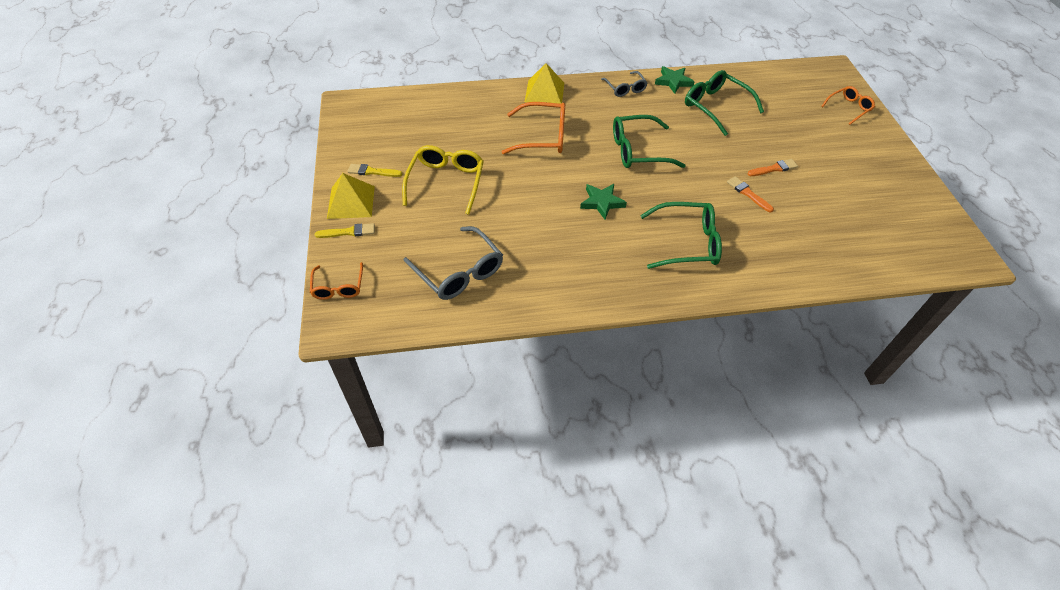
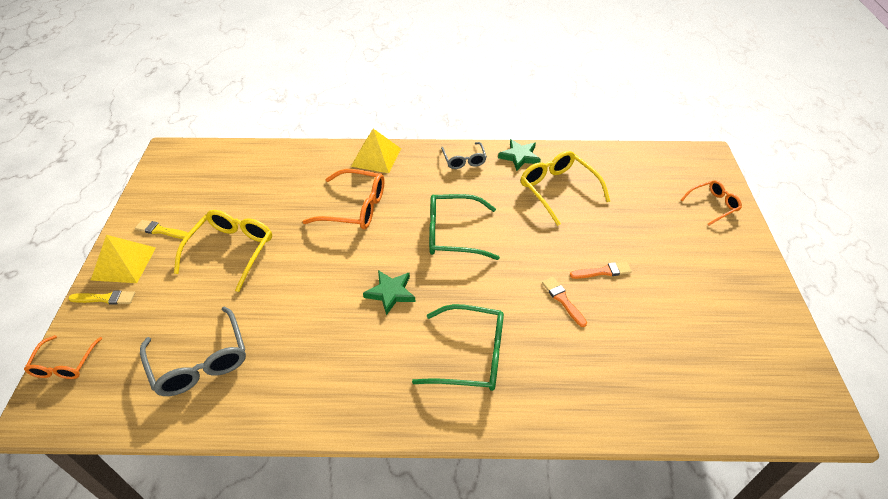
camera: 10 degrees right, 5 degrees down
green glasses [685,70,764,136] -> yellow glasses [521,151,610,226]

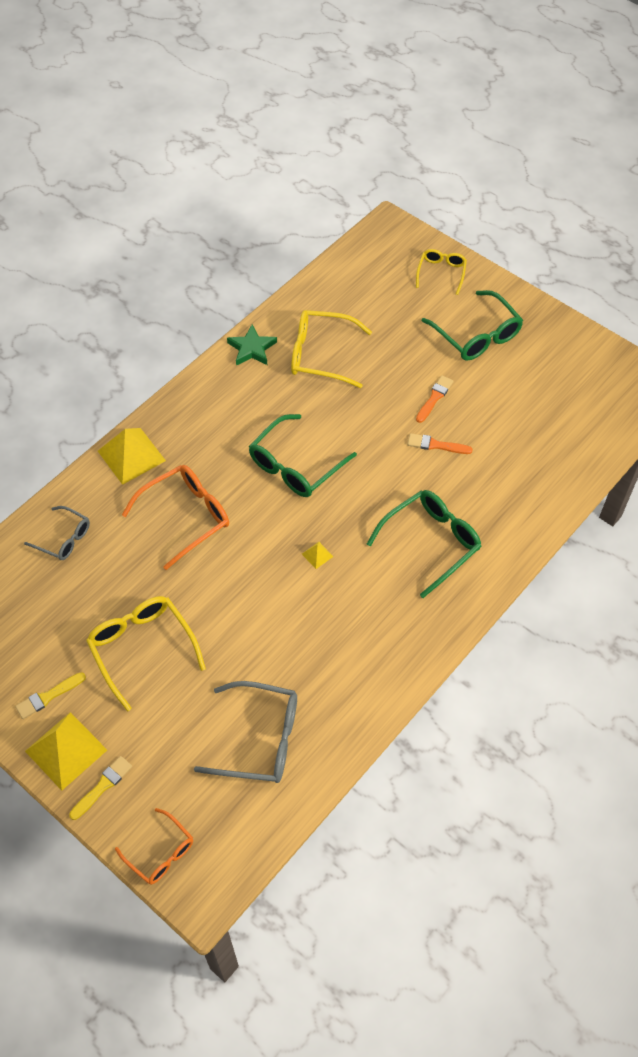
camera: 50 degrees left, 10 degrees up
green star [363,270,416,315] -> yellow pyramid [302,542,333,569]
grey glasses [441,142,487,169] -> grey glasses moved to [24,506,90,560]
orange glasses [681,180,742,226] -> yellow glasses [416,249,467,295]
none -> green glasses [422,290,523,361]

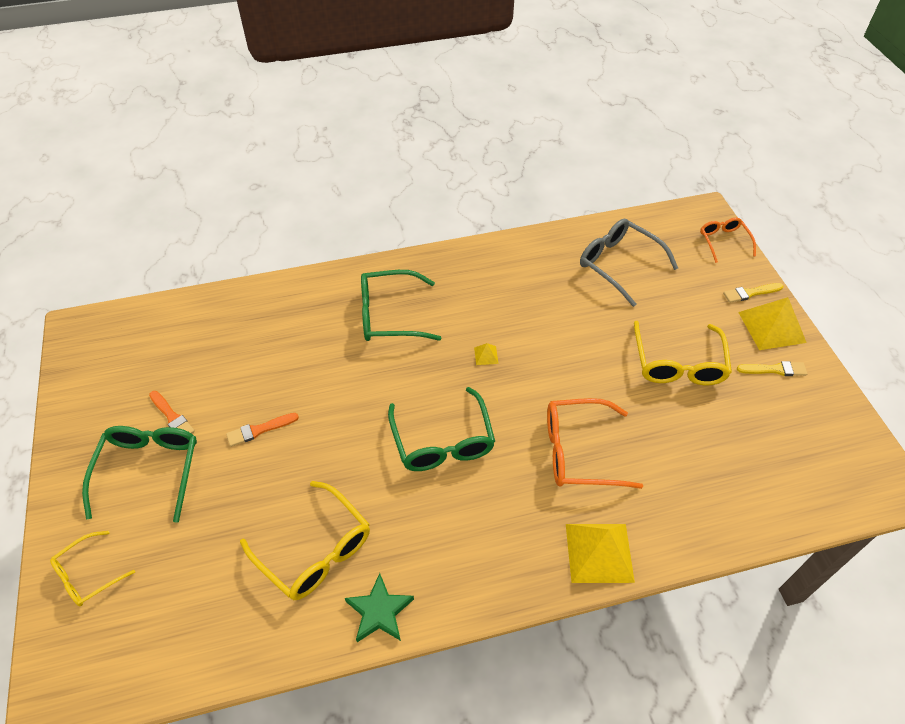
camera: 145 degrees left, 5 degrees down
grey glasses [24,506,90,560] -> none
green glasses [249,414,357,497] -> green glasses turned 90 degrees clockwise [388,387,495,471]
orange brush [407,433,473,454] -> orange brush moved to [149,391,195,434]

